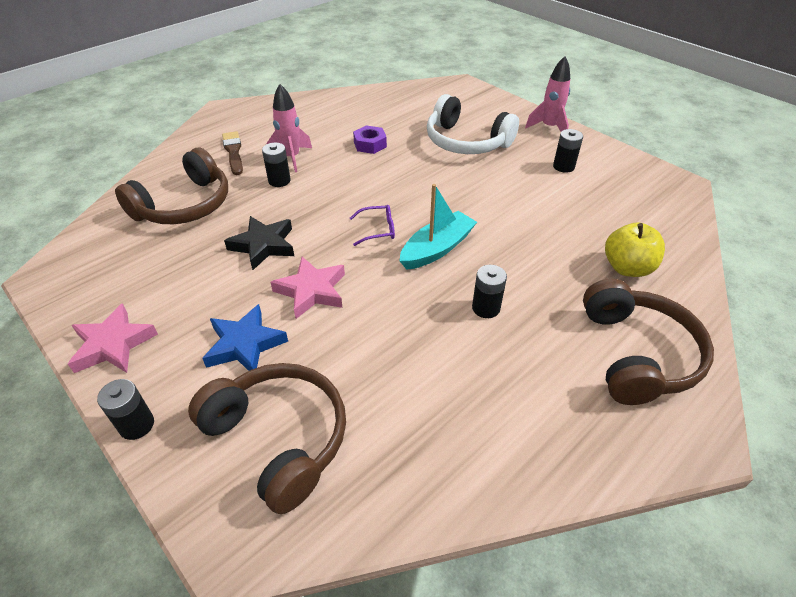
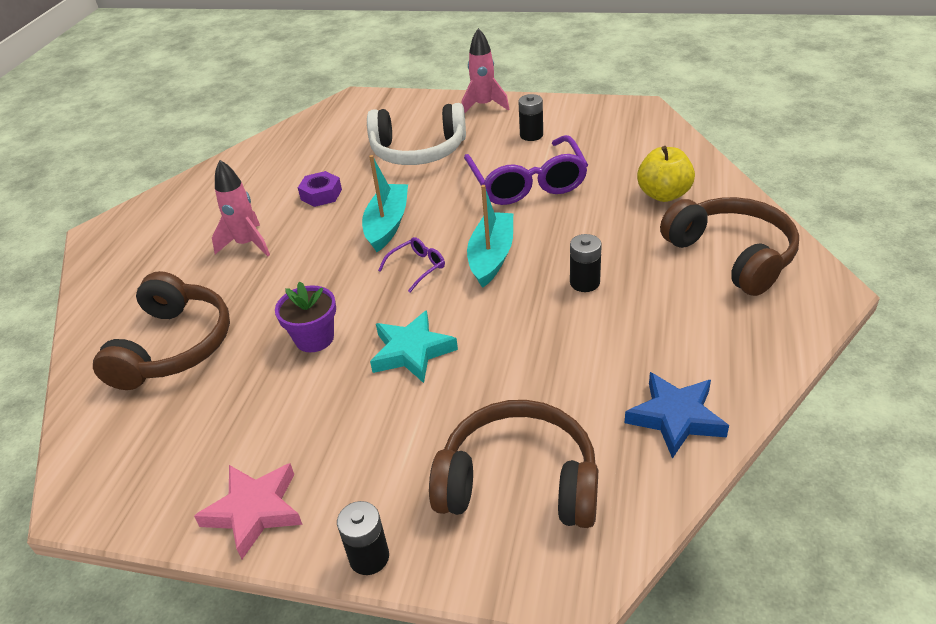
camera: 30 degrees left, 5 degrees down
blue star [202,304,288,371] -> blue star moved to [625,372,729,459]
brown brush [222,131,243,175] -> none
black star [224,216,294,270] -> purple flower pot [275,281,336,352]
black battery [262,143,291,187] -> none
pink star [270,257,345,319] -> turquoise star [370,310,458,383]
none -> turquoise boat [362,155,408,252]
none -> purple glasses [464,135,588,205]

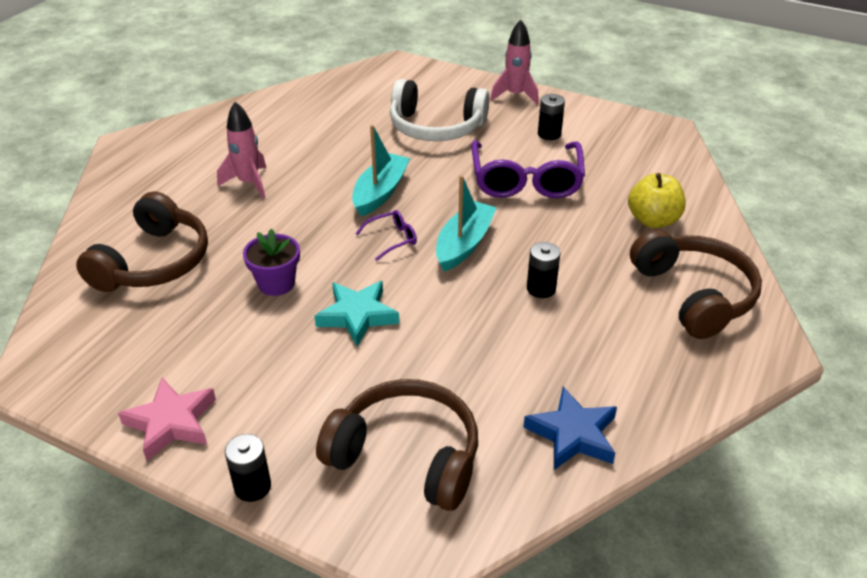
camera: 10 degrees right, 0 degrees up
purple nut [298,171,342,207] -> none

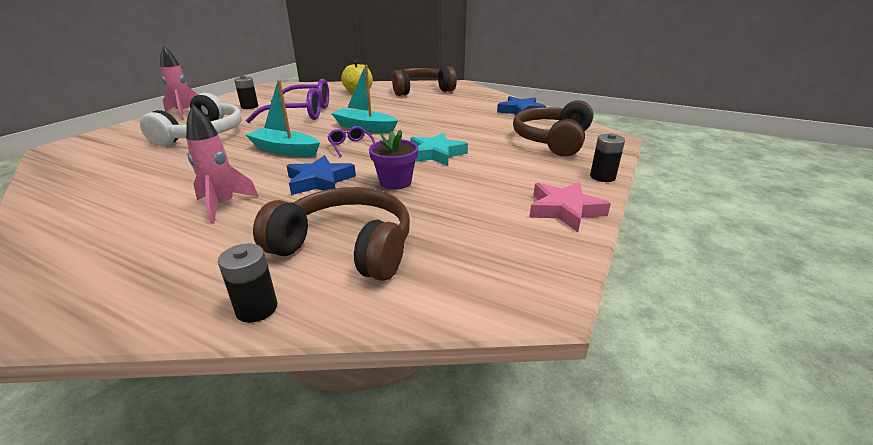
camera: 90 degrees left, 10 degrees down
black battery [527,242,561,298] -> black battery moved to [218,244,277,323]
none -> blue star [287,155,356,195]

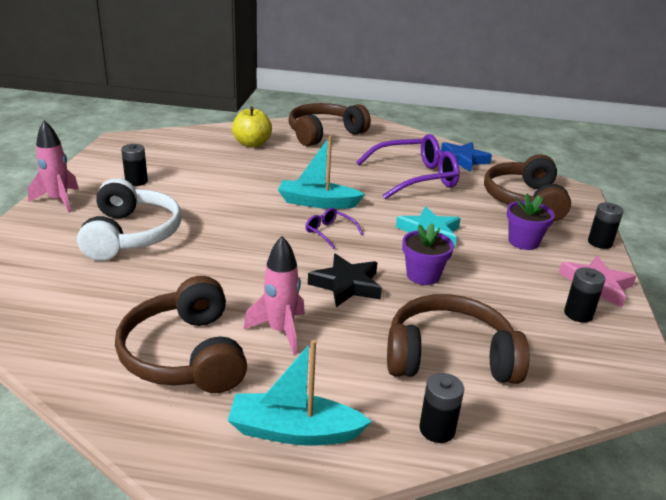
camera: 20 degrees left, 0 degrees up
purple glasses [246,79,329,123] -> purple glasses moved to [356,134,460,199]
turquoise boat [246,80,320,157] -> turquoise boat moved to [227,340,372,446]
blue star [287,155,356,195] -> black star [308,254,382,307]
none -> brown headphones [115,276,247,393]
none -> purple flower pot [507,194,555,250]
none -> black battery [564,267,605,323]

